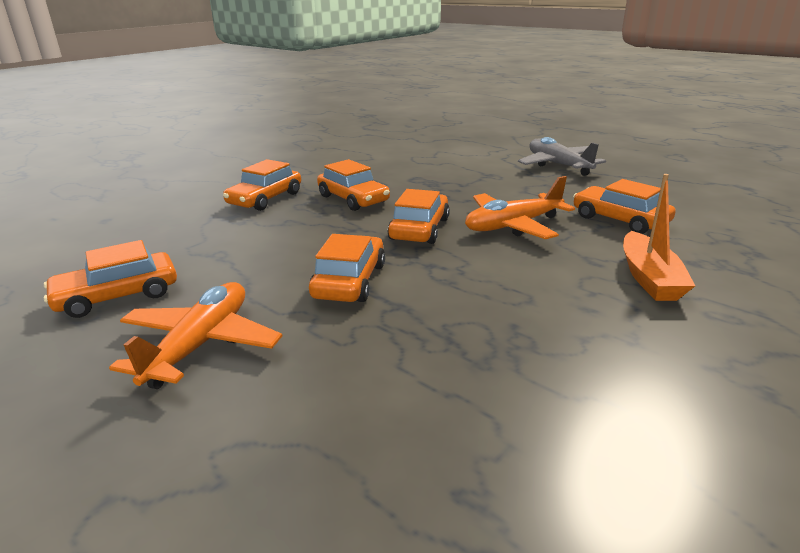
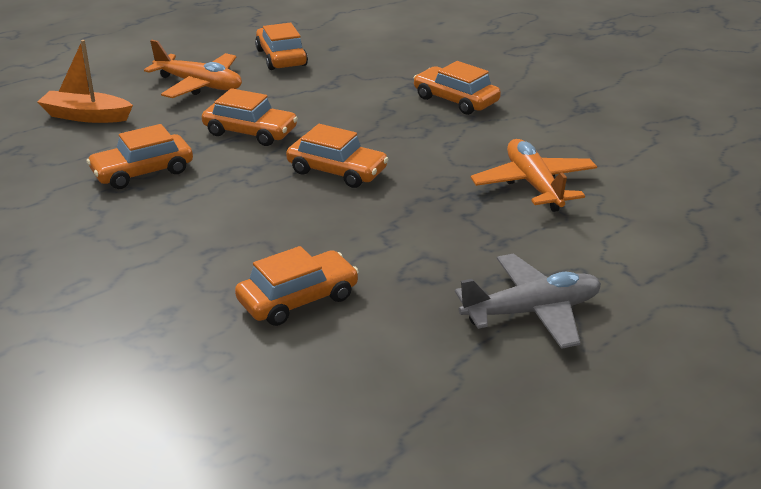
camera: 100 degrees right, 5 degrees up
orange car [317,159,390,211] -> orange car moved to [87,124,193,189]
orange plane [465,176,575,239] -> orange plane moved to [471,139,597,212]
orange boat [623,174,695,301] -> orange boat moved to [37,40,133,123]

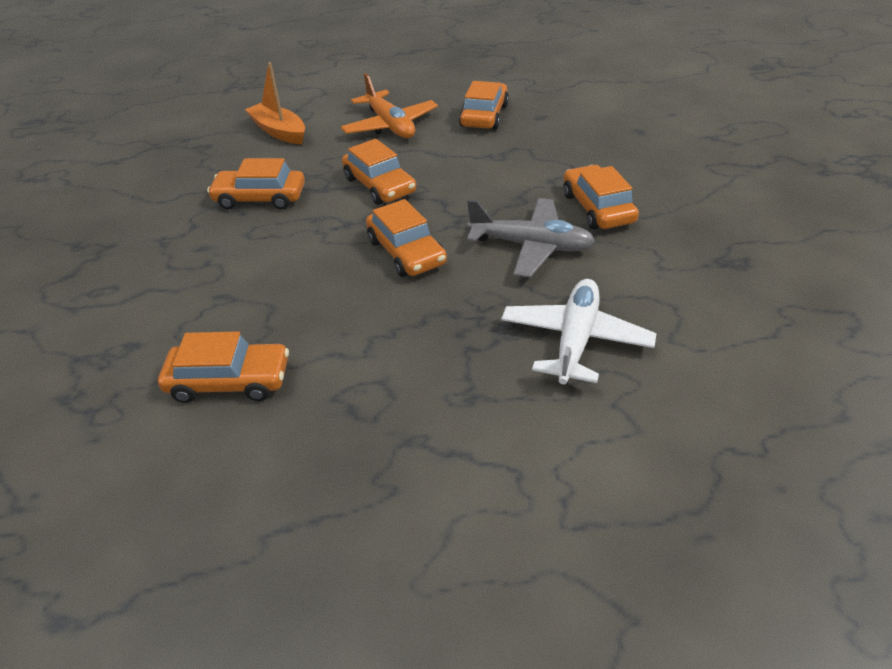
camera: 35 degrees right, 10 degrees up
grey plane [455,253,601,349] -> grey plane moved to [467,198,595,278]
orange plane [471,139,597,212] -> white plane [501,279,657,384]

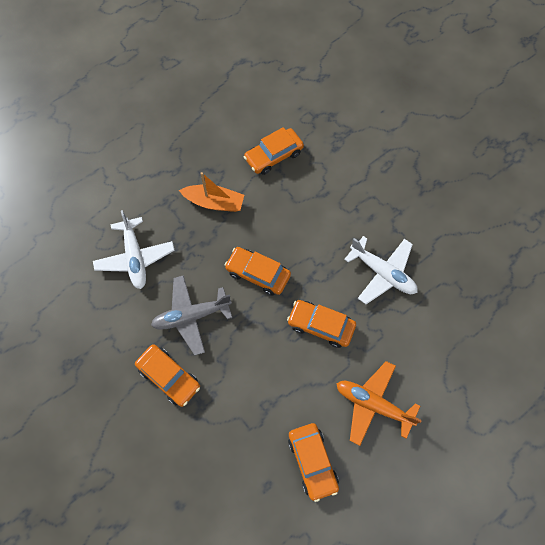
camera: 145 degrees right, 25 degrees up
orange car [207,158,305,210] -> white plane [344,236,417,304]
orange boat [245,62,305,144] -> orange boat moved to [179,172,244,212]

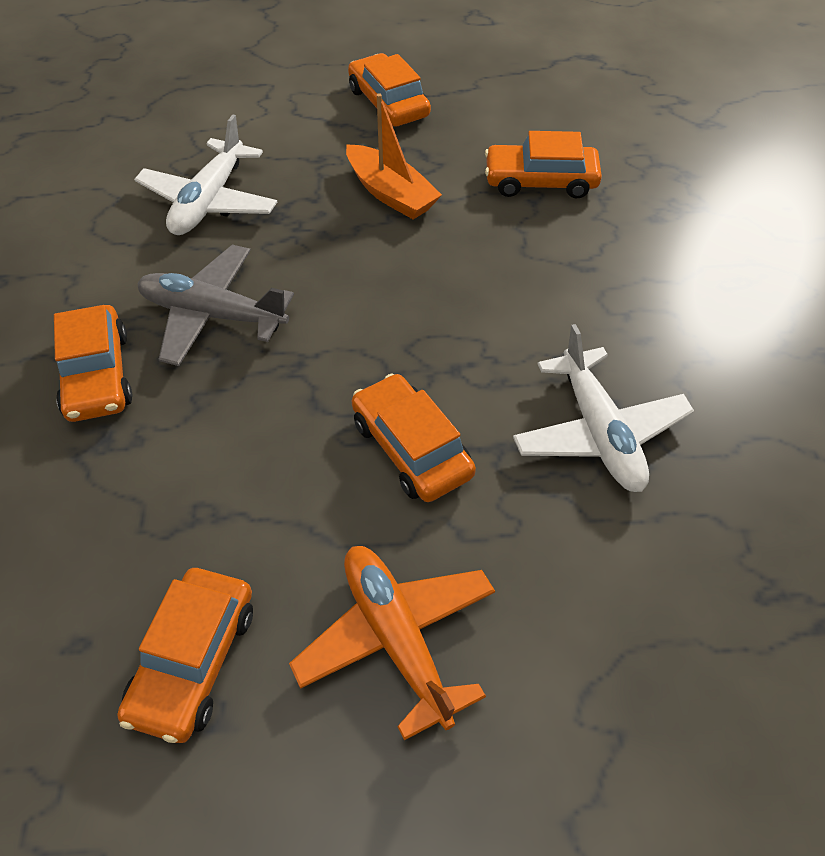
camera: 35 degrees right, 15 degrees down
orange car [225,247,291,295] -> orange car moved to [348,53,431,126]

